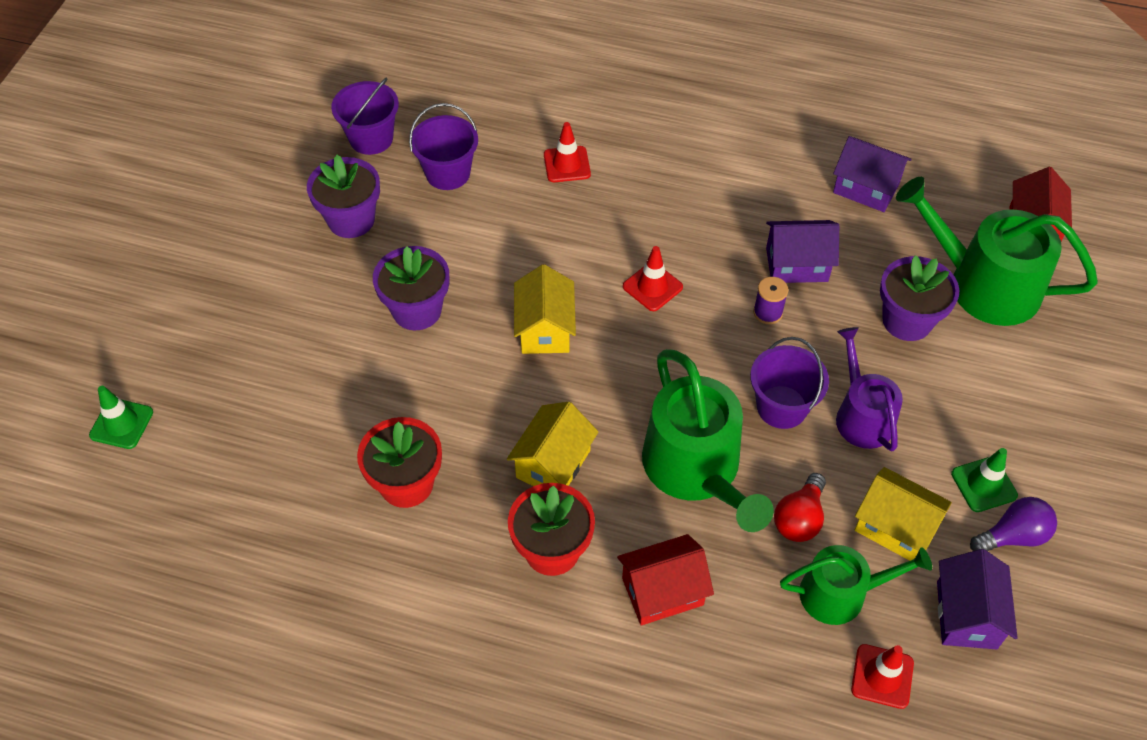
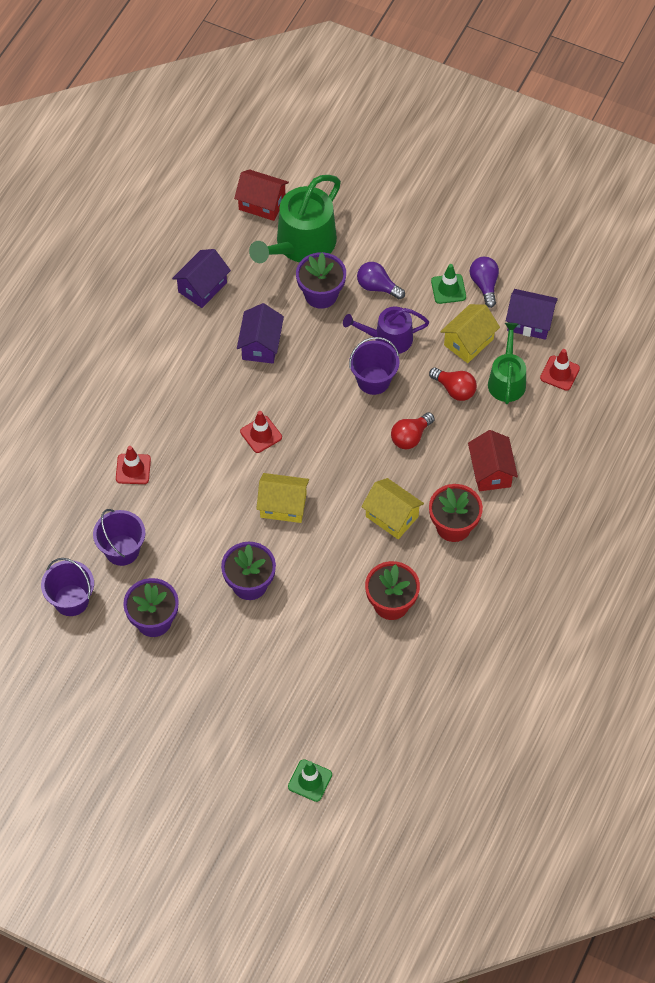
camera: 80 degrees left, 5 degrees up
green watering can [642,349,774,532] -> red light bulb [391,412,435,449]
purple spool [753,277,788,324] -> none
none -> purple light bulb [357,262,405,299]

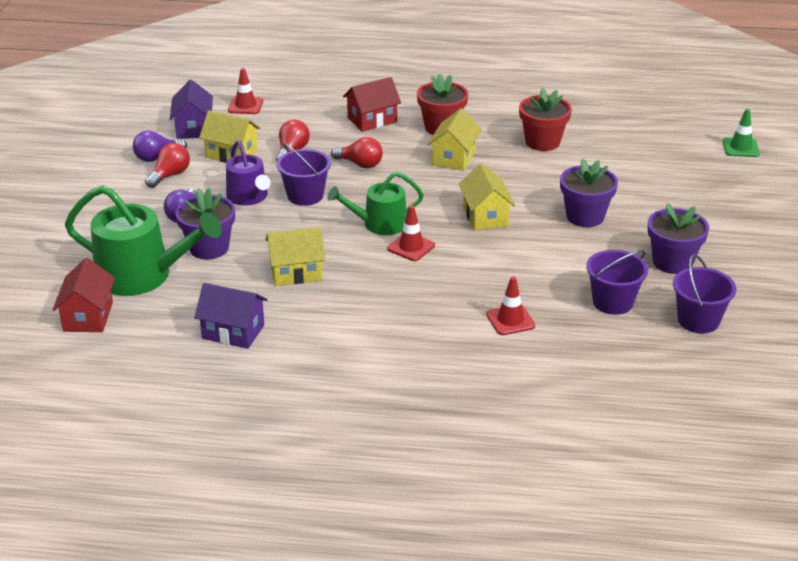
camera: 110 degrees left, 25 degrees down
purple house [237,303,284,364] -> yellow house [265,227,325,286]
green traffic cone [431,264,466,304] -> red light bulb [145,143,190,188]
green watering can [488,323,526,404] -> green watering can moved to [327,172,424,235]

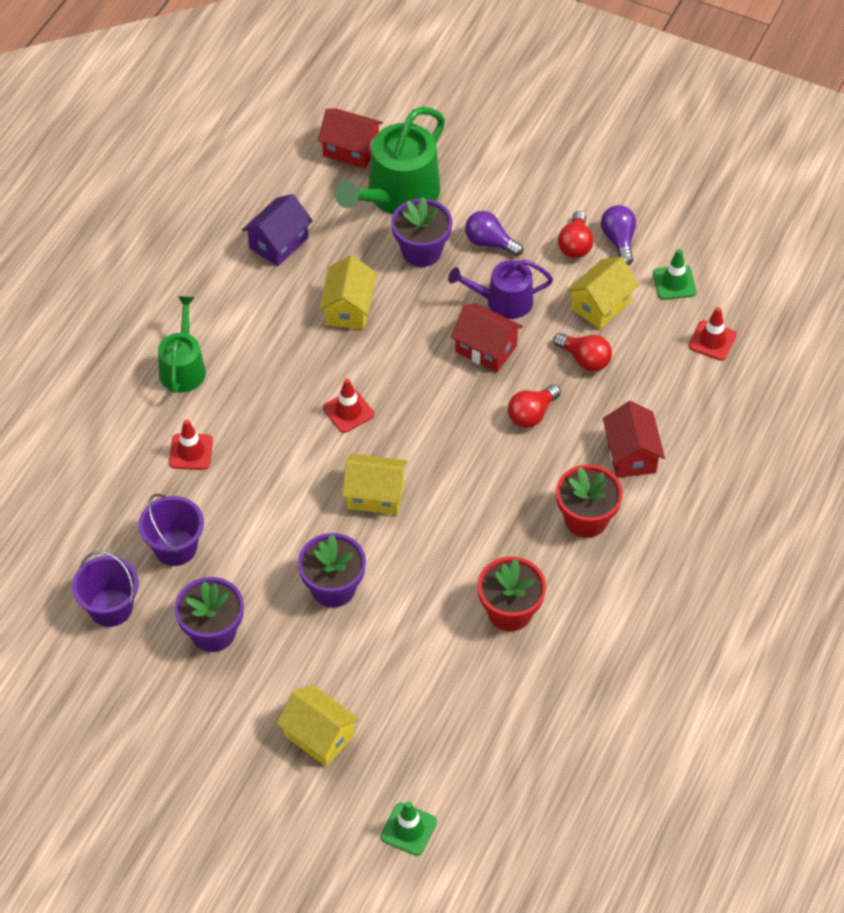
camera: 110 degrees right, 20 degrees up
red light bulb [145,143,190,188] -> red light bulb turned 45 degrees clockwise [558,211,594,258]
purple house [170,80,213,139] -> green traffic cone [653,249,697,300]
purple bucket [277,143,331,206] -> red house [450,303,523,372]
green watering can [327,172,424,235] -> green watering can moved to [158,296,206,393]
yellow house [427,108,481,171] -> yellow house moved to [276,685,360,767]

